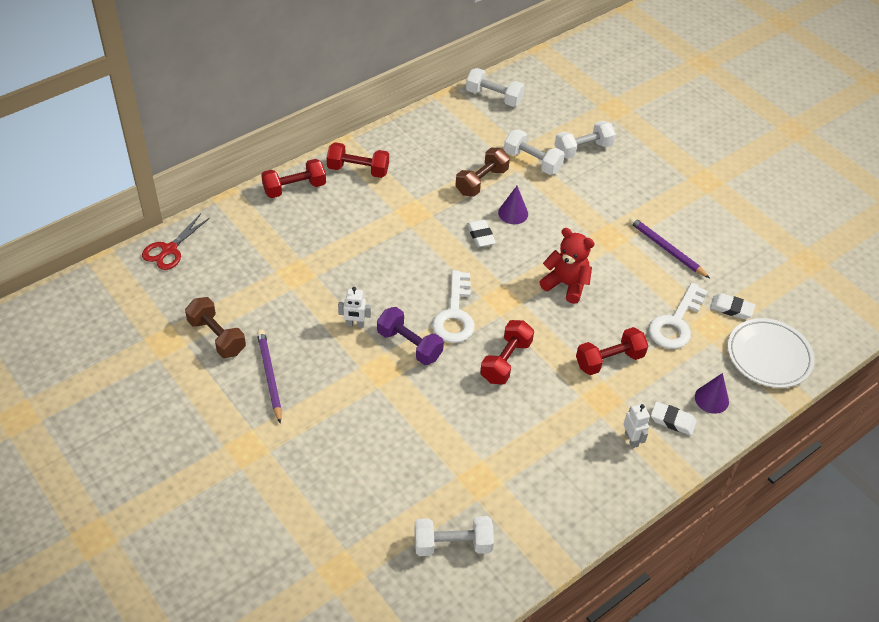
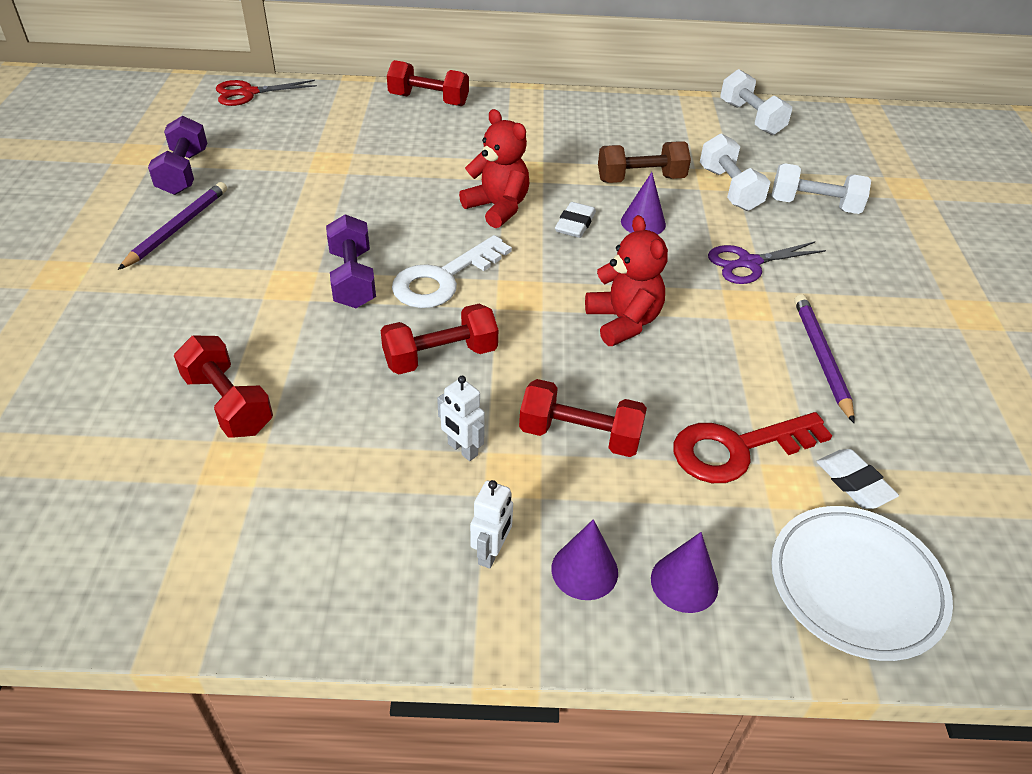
camera: 40 degrees right, 5 degrees down
brown dumbbell [185,297,246,358] -> purple dumbbell [148,116,207,195]
red dumbbell [327,142,389,178] -> red dumbbell moved to [174,336,273,438]
white robot [338,287,371,328] -> white robot moved to [437,376,485,461]
white dumbbell [414,516,494,556] -> none
white key [649,283,708,349] -> red key [673,412,832,483]
white eraser [651,402,697,436] -> purple cone [551,519,618,600]
none -> red teddy bear [459,109,529,228]
none -> purple scissors [708,242,826,284]

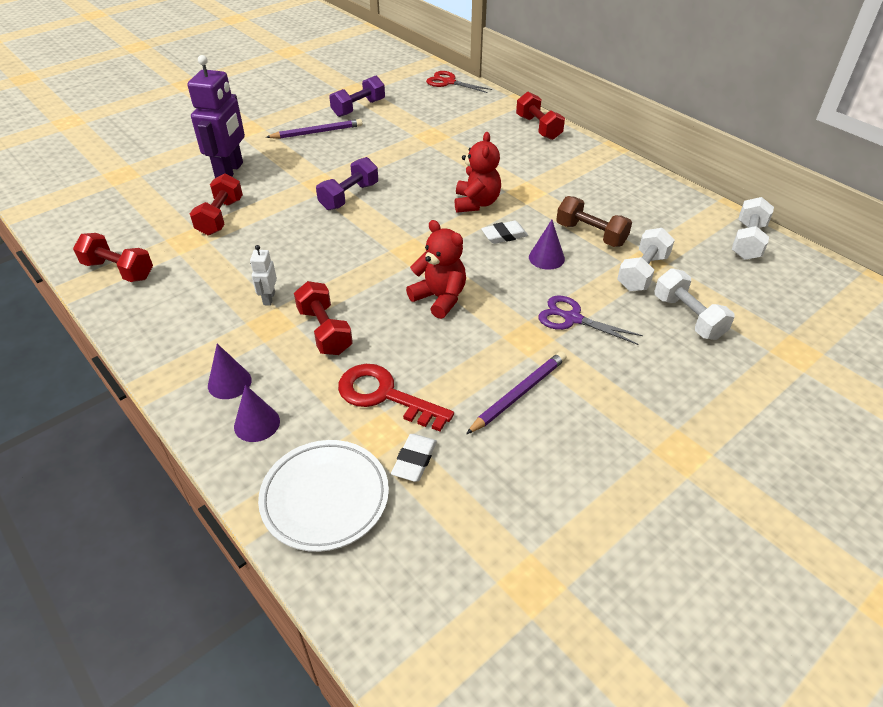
camera: 50 degrees right, 0 degrees up
red dumbbell [381,303,498,374] -> red dumbbell moved to [73,233,153,282]
white key [392,235,512,308] -> none
white robot [470,480,513,569] -> none
red teddy bear [585,215,668,346] -> red teddy bear turned 75 degrees counterclockwise [406,220,466,319]
none -> purple robot [187,55,245,178]

